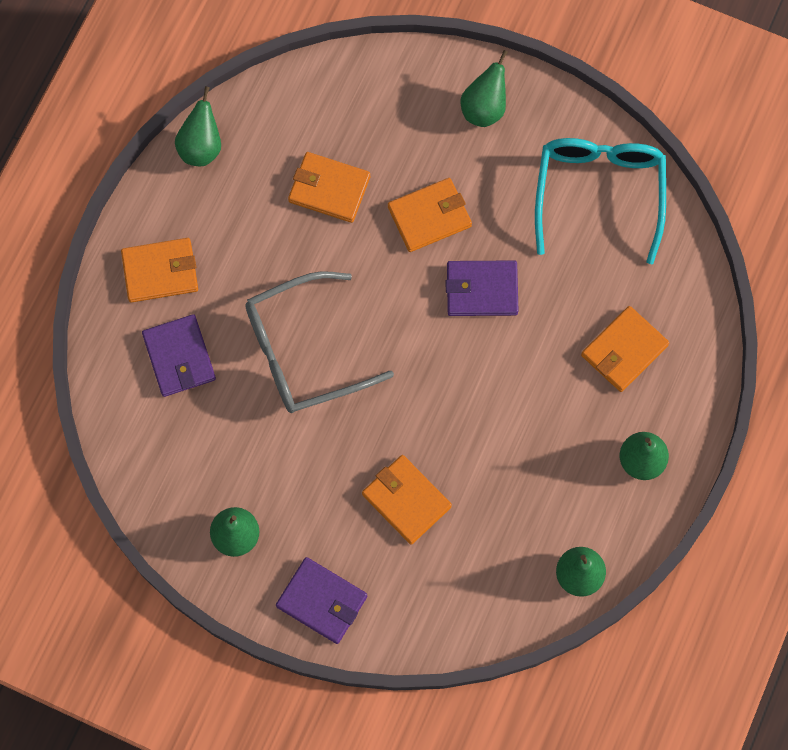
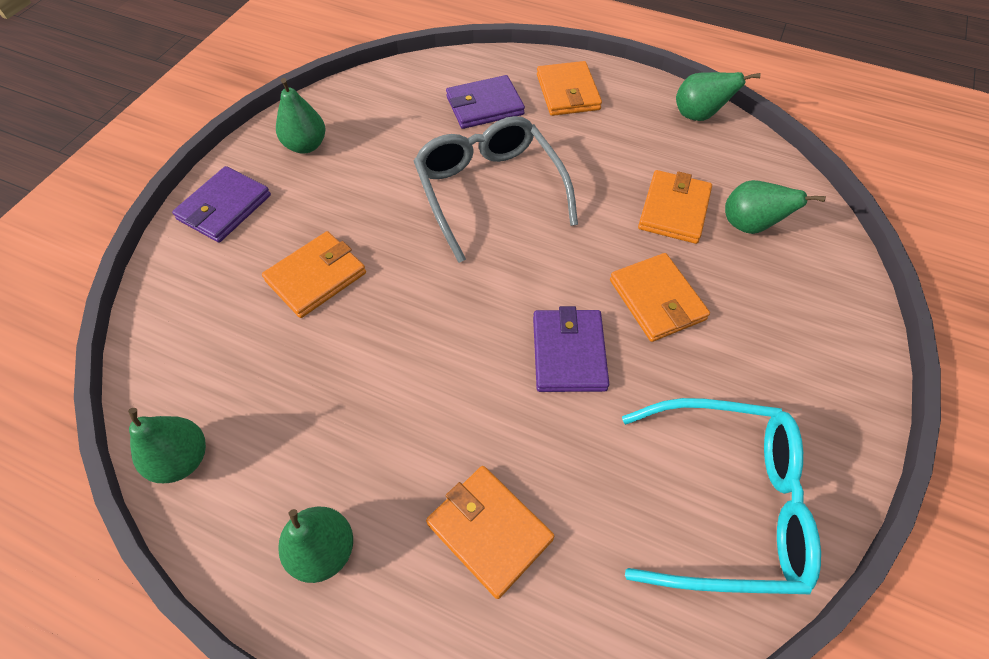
camera: 90 degrees right, 15 degrees down
green pear [460,50,508,127] -> green pear moved to [725,180,826,234]

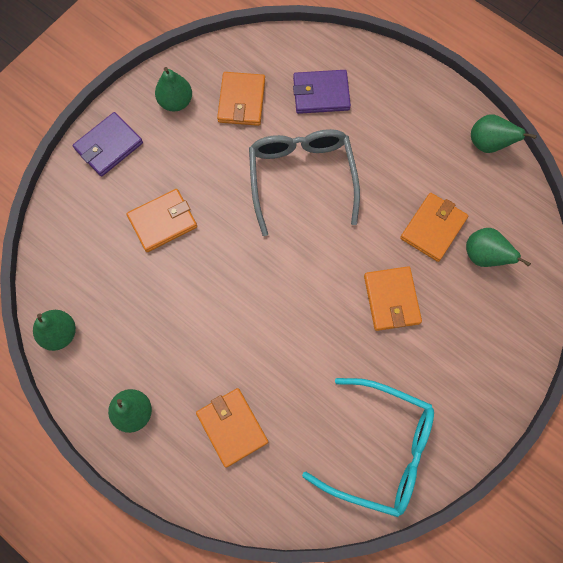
camera: 15 degrees right, 15 degrees up
purple wallet [533,306,609,392] -> none
orange wallet [537,61,602,116] -> orange wallet moved to [217,72,265,126]

